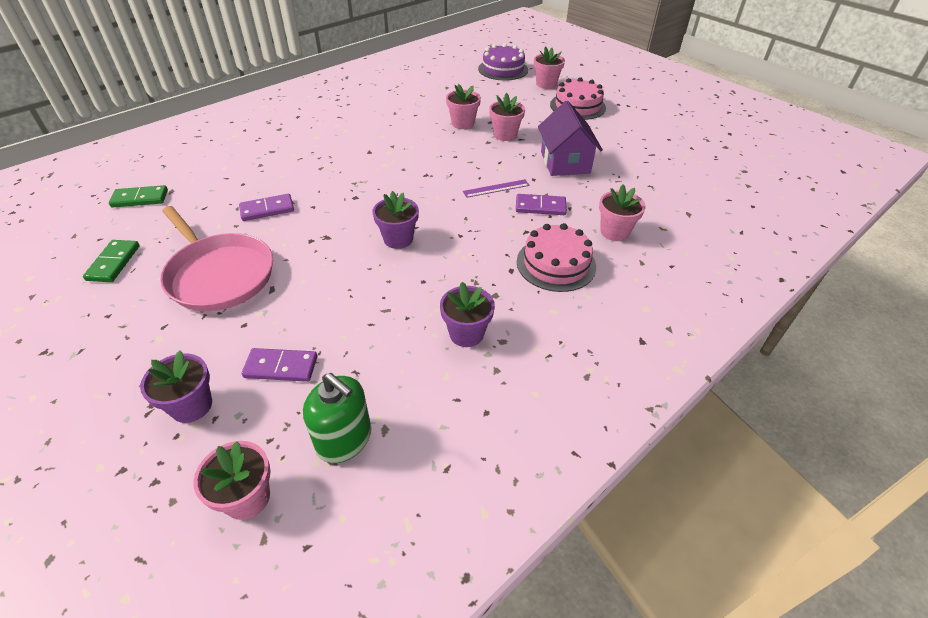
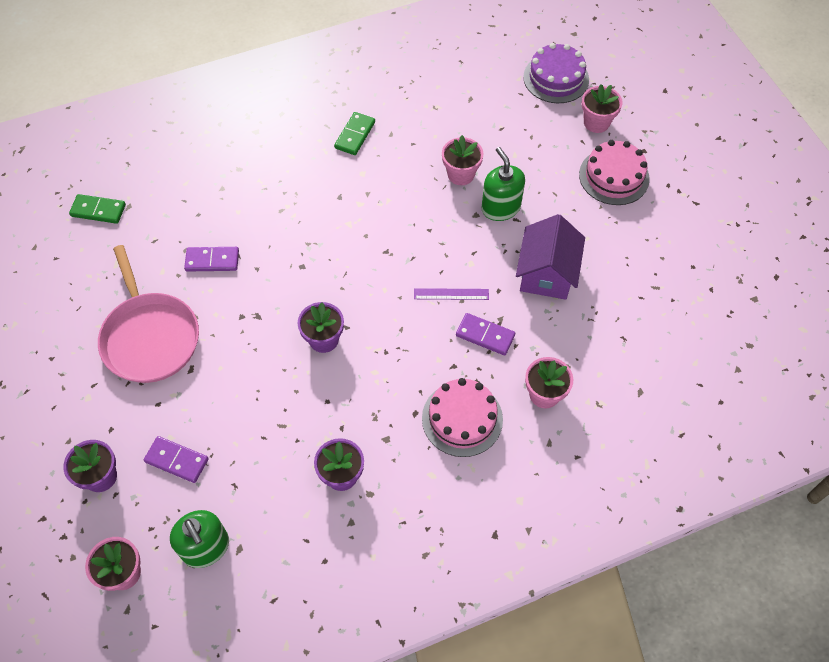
camera: 20 degrees right, 15 degrees up
green domino [83,240,140,282] -> green domino moved to [334,112,375,155]
pink flower pot [489,93,525,141] -> green soap dispenser [482,147,525,221]

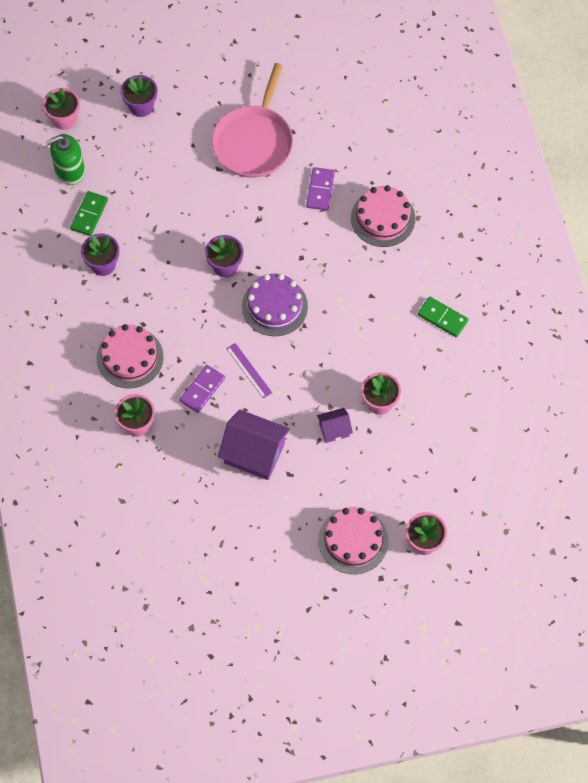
camera: 100 degrees right, 5 degrees up
green domino [69,194,126,224] -> green domino moved to [70,191,108,236]
pink pan [98,245,199,383] -> pink pan turned 60 degrees counterclockwise [212,63,293,178]
purple domino [144,436,208,483] -> none
purple ruler [414,288,489,300] -> purple ruler turned 45 degrees counterclockwise [226,343,272,399]
green soap dispenser [482,147,525,221] -> purple house [317,408,353,443]
purple cake [523,43,589,103] -> purple cake moved to [242,274,308,336]
none -> pink cake [351,185,415,247]

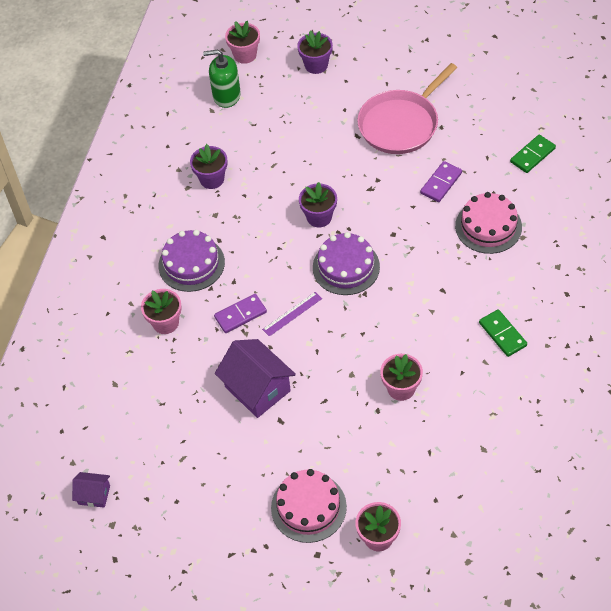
camera: 30 degrees right, 10 degrees down
green domino [70,191,108,236] -> green domino moved to [510,134,556,173]
pink cake [97,324,164,388] -> purple cake [159,230,225,292]
purple ruler [226,343,272,399] -> purple ruler turned 60 degrees clockwise [262,292,322,337]
purple house [317,408,353,443] -> purple house moved to [72,472,110,508]

